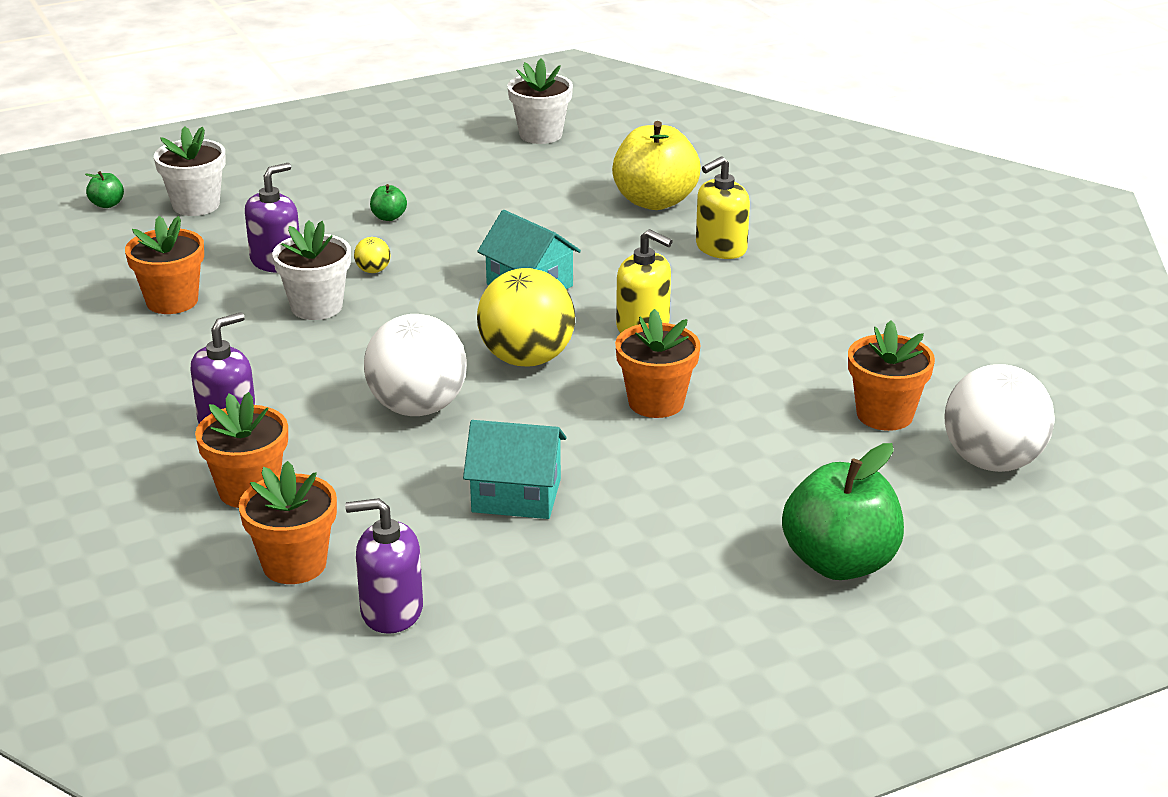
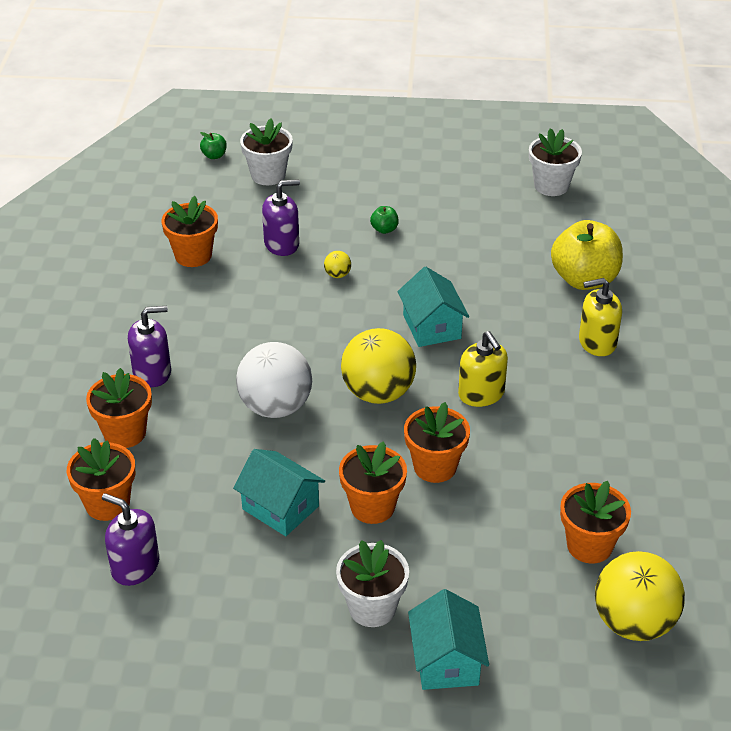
camera: 30 degrees right, 10 degrees up
white flower pot [272,220,351,320] -> white flower pot moved to [336,540,409,627]
green apple [782,443,904,580] -> turquoise house [408,589,489,690]
white ball [944,364,1055,472] -> yellow ball [595,551,685,641]
none -> orange flower pot [339,441,407,524]

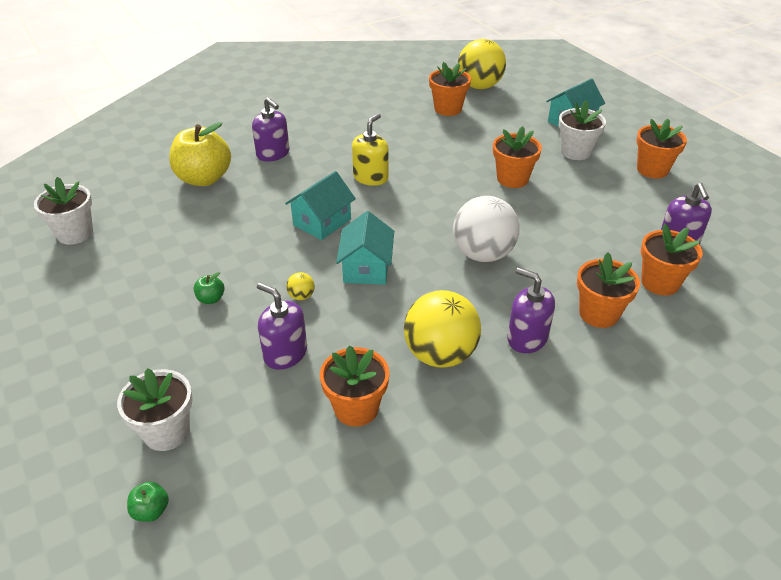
camera: 125 degrees left, 0 degrees up
turquoise house [233,449,325,536] -> turquoise house moved to [336,211,394,285]
yellow ball [341,328,416,404] -> yellow ball moved to [404,290,481,368]
orange flower pot [404,402,470,483] -> orange flower pot moved to [636,119,687,179]
yellow soap dispenser [579,278,622,356] -> purple soap dispenser [252,97,289,161]

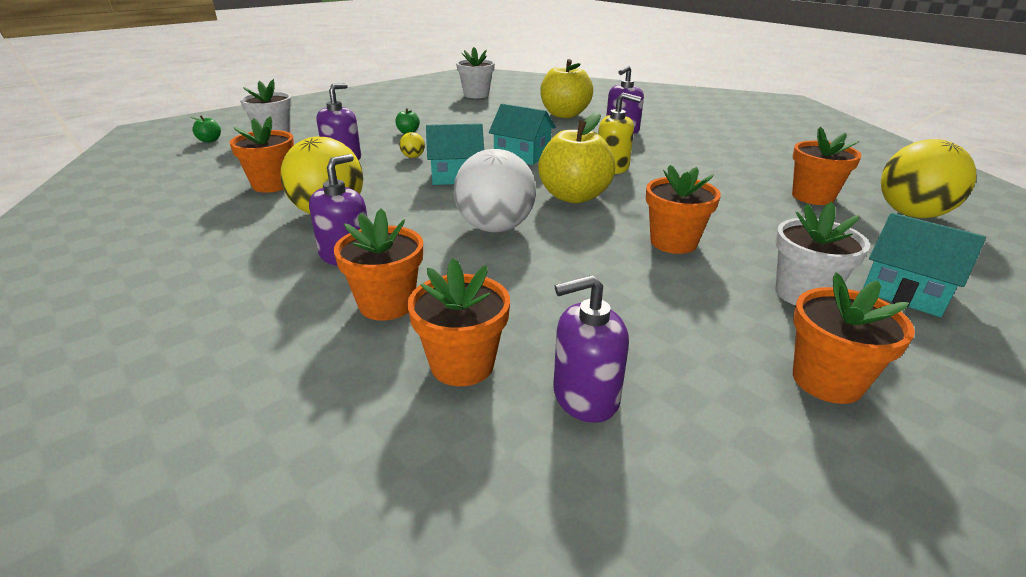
camera: 80 degrees right, 10 degrees down
none -> yellow apple [538,112,616,203]

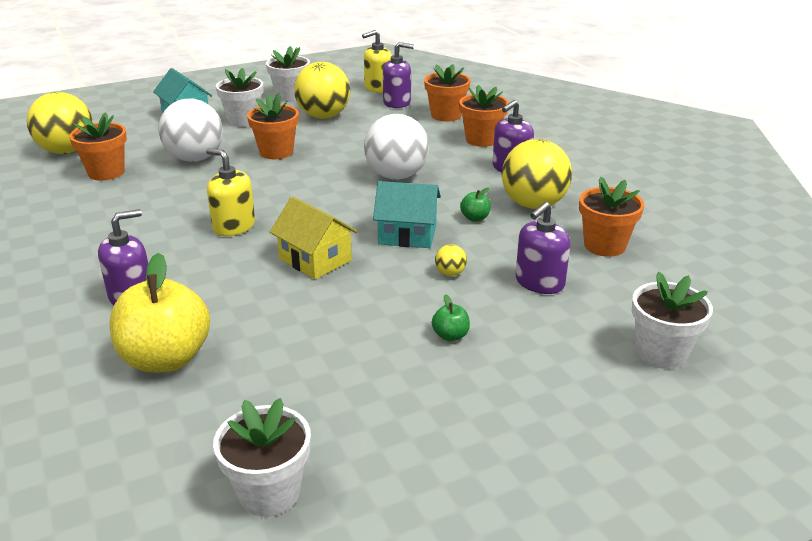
camera: 165 degrees left, 0 degrees up
green apple [190,115,221,142] -> green apple moved to [460,187,491,222]
turquoise house [489,103,556,165] -> yellow house [270,196,357,279]
yellow apple [538,112,616,203] -> none
orange flower pot [793,273,915,404] -> white flower pot [266,46,310,102]
none -> white ball [159,99,223,162]
none -> yellow ball [294,62,350,119]
none -> yellow soap dispenser [362,30,392,93]

